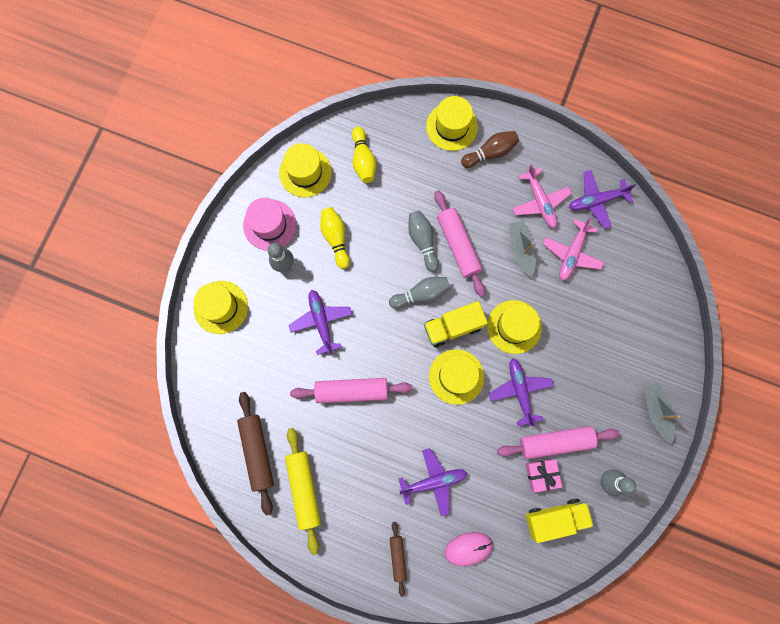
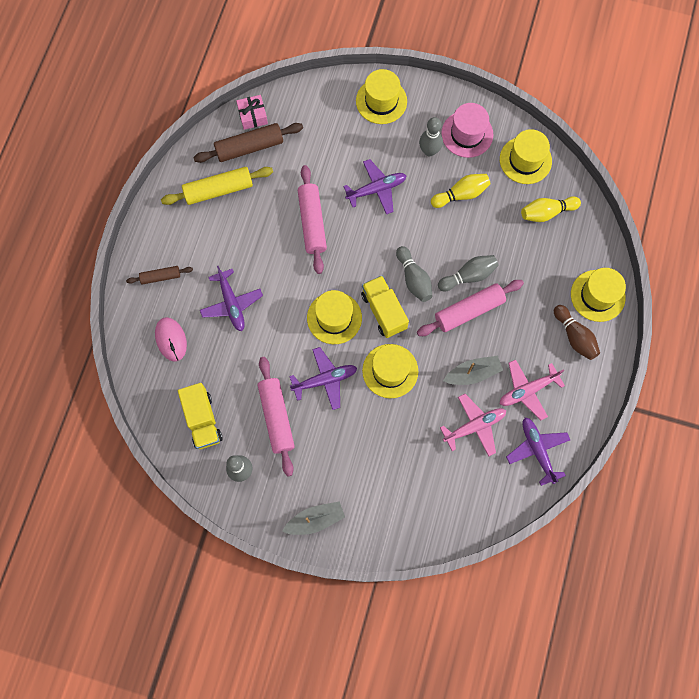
camera: 85 degrees right, 5 degrees down
pink gift [526,459,562,492] -> pink gift moved to [236,95,268,130]
pink plane [543,217,604,281] -> pink plane turned 135 degrees clockwise [440,394,506,457]

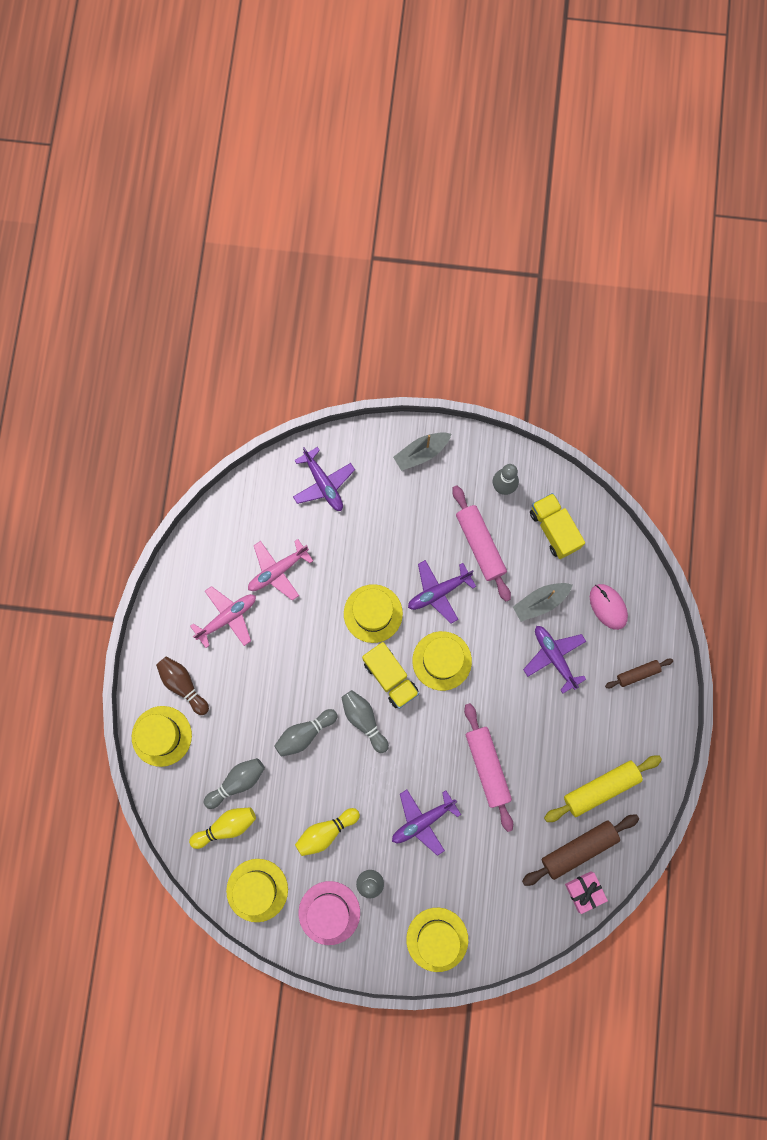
camera: 170 degrees right, 5 degrees up
pink rolling pin [417,280,524,336] -> none
grey boat [443,356,503,385] -> grey boat moved to [513,583,573,622]
purple plane [506,418,570,486] -> purple plane moved to [293,447,355,511]
none -> grey bowling pin [204,758,265,809]

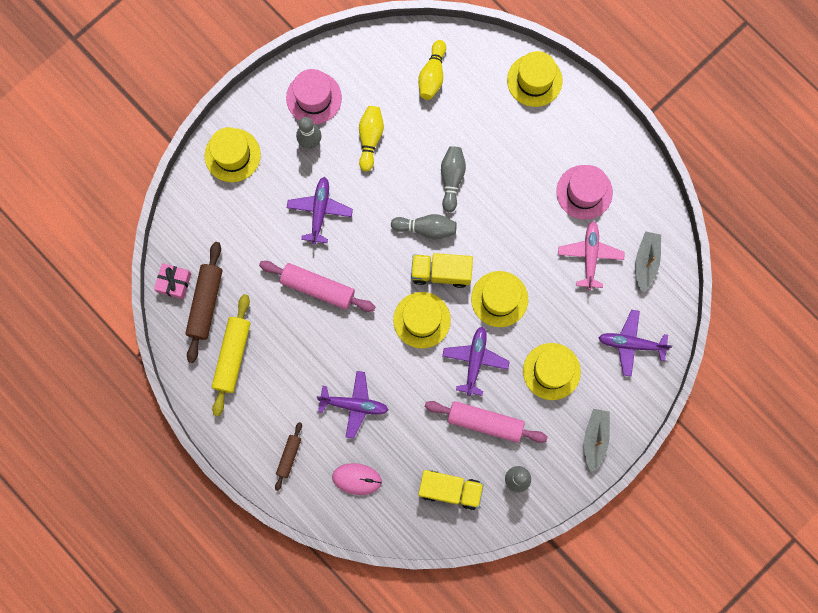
camera: 130 degrees right, 0 degrees up
brown bowling pin [156,657,209,715] -> none
pink plane [190,586,256,648] -> pink hat [556,165,613,220]
grey bowling pin [204,758,265,809] -> none
yellow hat [226,859,288,922] -> yellow hat moved to [523,343,581,400]
grey boat [513,583,573,622] -> grey boat moved to [635,231,661,292]

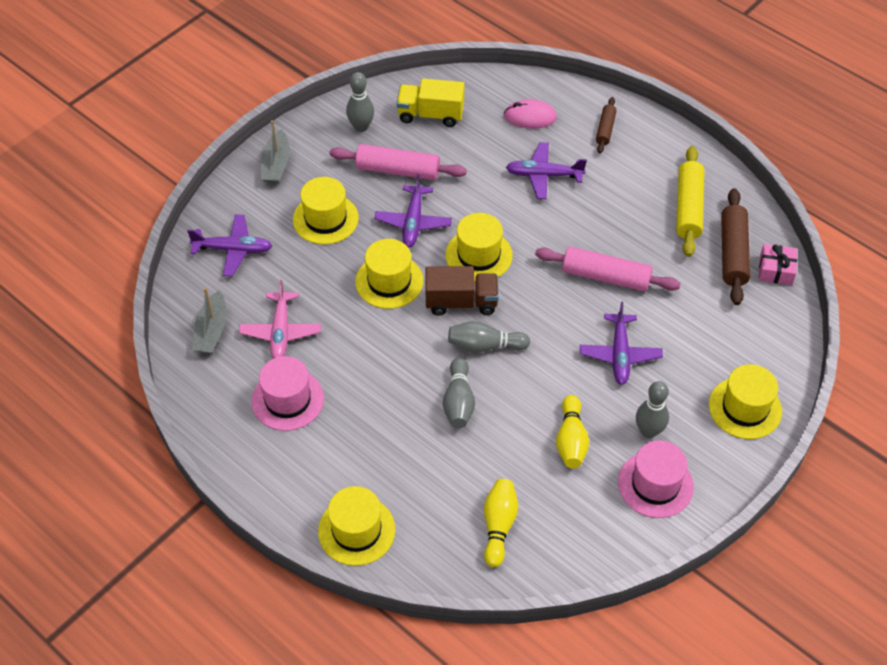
camera: 175 degrees right, 25 degrees down
yellow truck [411,253,473,288] -> brown truck [425,266,499,316]

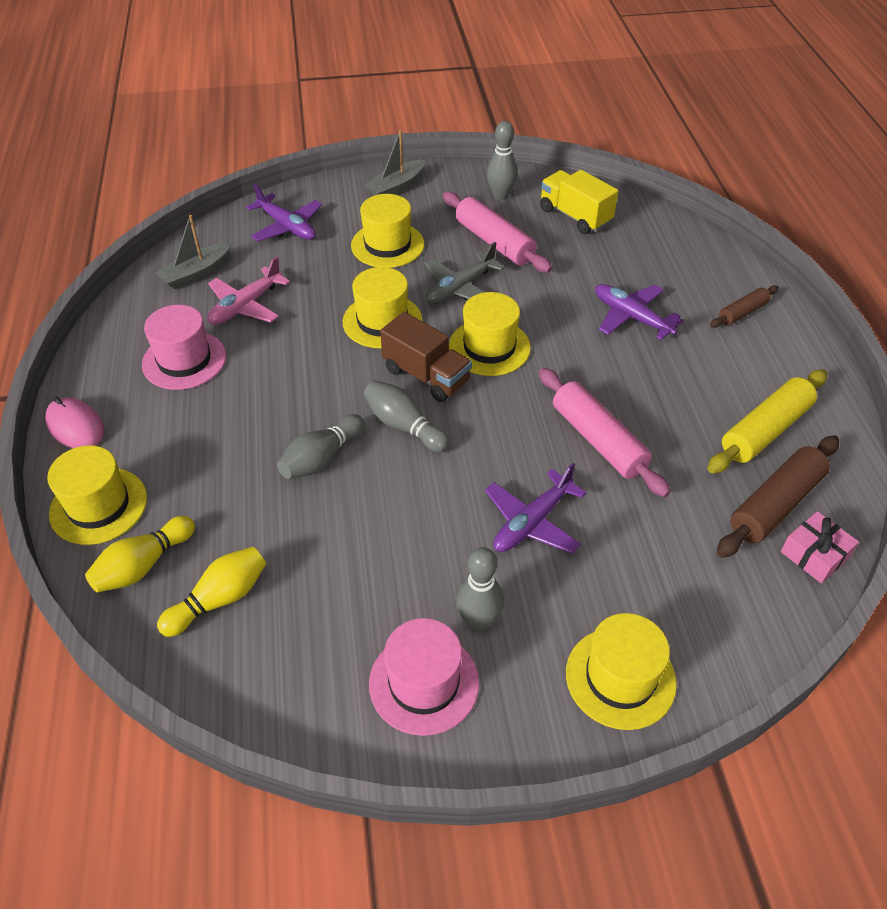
camera: 40 degrees right, 5 degrees down
purple plane [374,174,452,248] -> grey plane [425,242,505,303]
pink mouse [504,99,557,129] -> pink mouse moved to [45,397,104,448]
yellow bowling pin [556,395,589,468] -> yellow bowling pin moved to [85,516,195,592]

